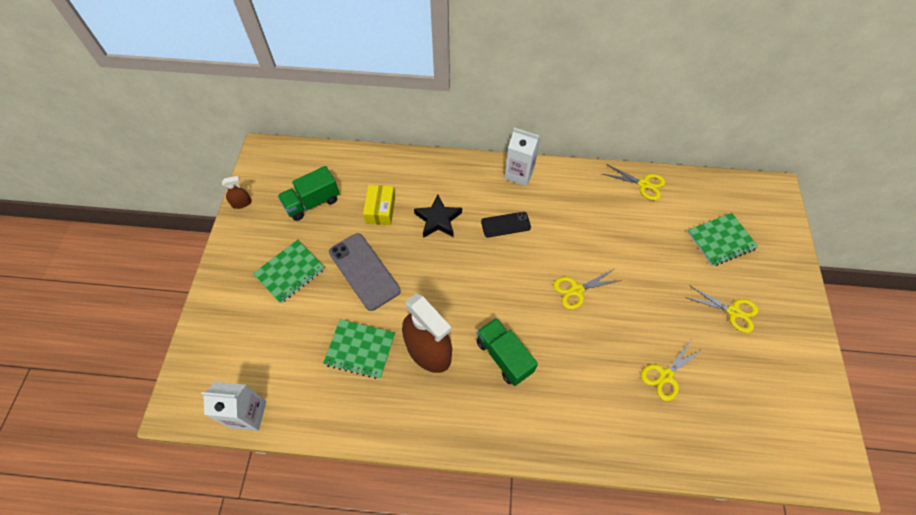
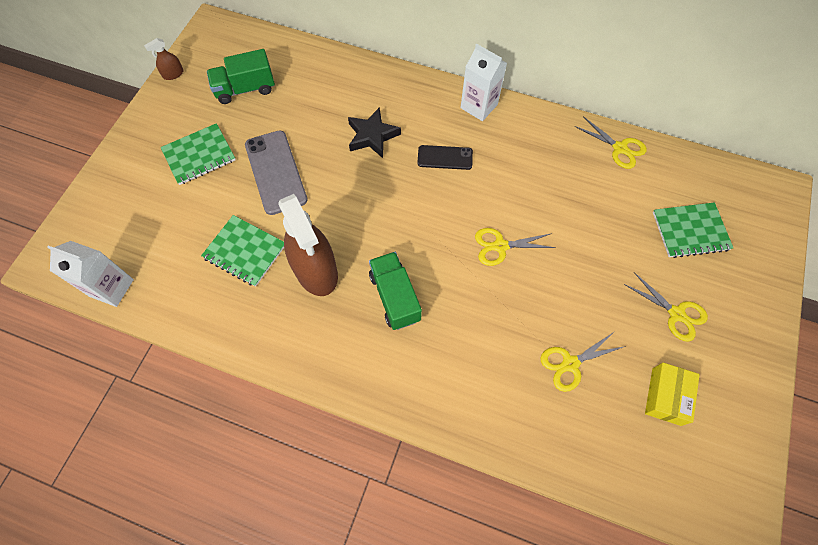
camera: 15 degrees right, 5 degrees up
brown spray bottle [222,176,251,209] -> brown spray bottle turned 150 degrees clockwise [144,38,183,80]
yellow box [363,185,395,225] -> yellow box moved to [645,363,700,426]

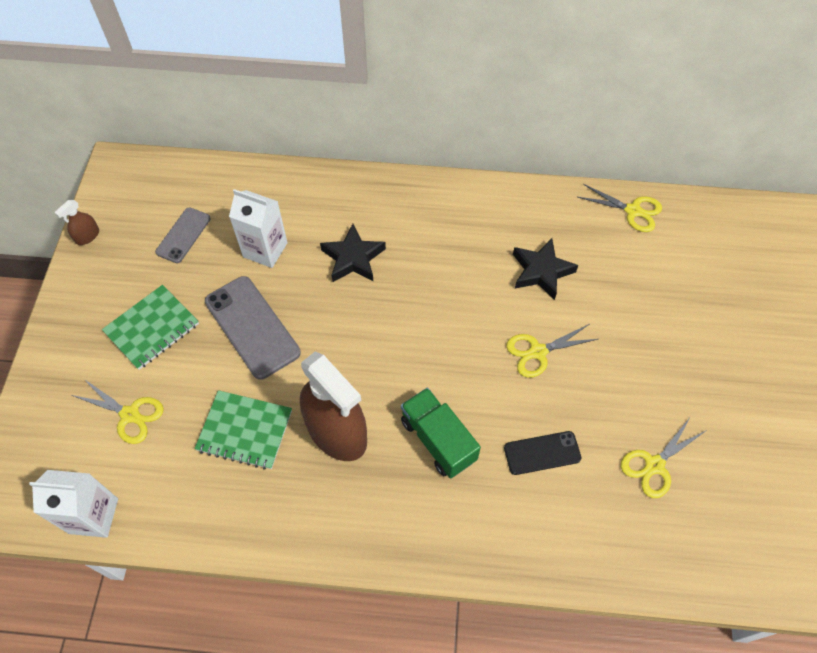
camera: 15 degrees left, 5 degrees down
green truck [207,49,275,104] -> grey phone [155,208,211,263]
black phone [417,145,473,170] -> black phone moved to [504,431,581,475]
white carton [460,44,507,121] -> white carton moved to [229,189,288,268]
yellow scissors [624,272,708,341] -> yellow scissors moved to [71,379,164,444]
yellow box [645,363,700,426] -> none
green notebook [653,202,733,258] -> none
none -> black star [513,238,579,300]

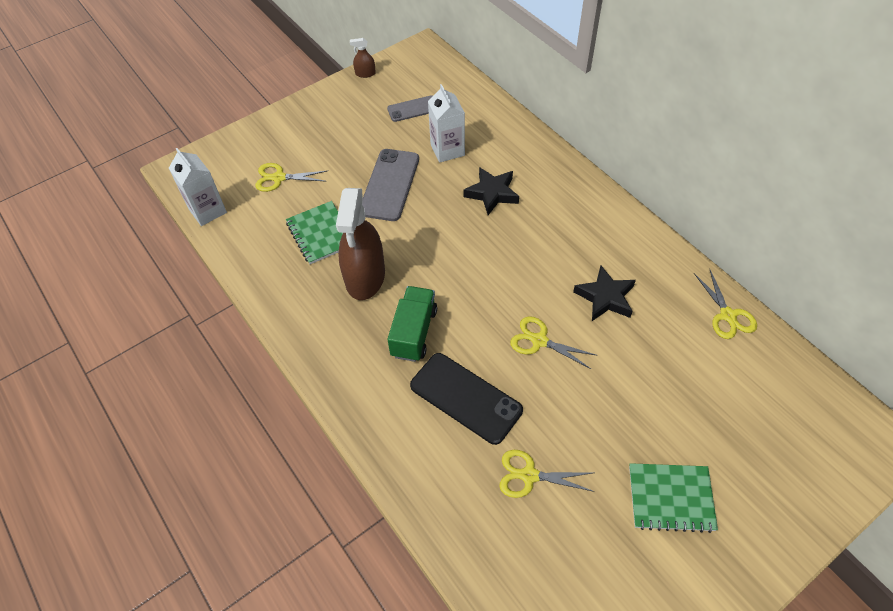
camera: 50 degrees right, 5 degrees down
yellow scissors [71,379,164,444] -> yellow scissors turned 105 degrees clockwise [255,163,327,192]
green notebook [102,285,199,370] -> green notebook moved to [629,463,718,533]
black phone [504,431,581,475] -> black phone [410,353,523,445], size x1.68

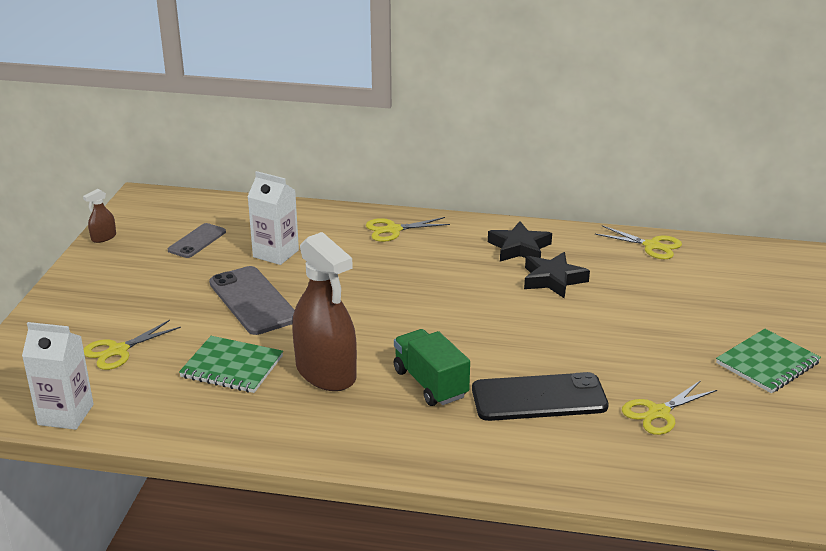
camera: 45 degrees left, 25 degrees down
black star [463,167,519,215] -> black star moved to [488,221,552,261]
yellow scissors [510,316,598,369] -> yellow scissors moved to [366,217,450,242]

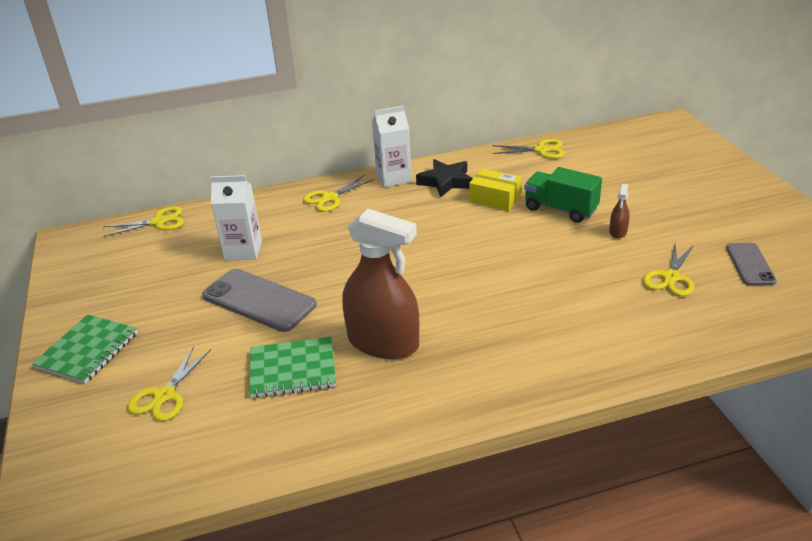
camera: 25 degrees left, 5 degrees up
white carton [22,322,93,430] -> white carton moved to [372,105,412,187]
brown spray bottle [83,189,116,243] -> brown spray bottle moved to [609,184,630,239]
grey phone [168,223,226,258] -> grey phone moved to [726,243,777,285]
green truck [394,329,470,406] -> green truck moved to [524,167,602,223]
black phone [472,372,609,421] -> none
black star [524,252,590,298] -> yellow box [469,169,522,211]
green notebook [716,329,821,393] -> green notebook moved to [32,315,138,384]
none -> yellow scissors [103,206,184,237]

